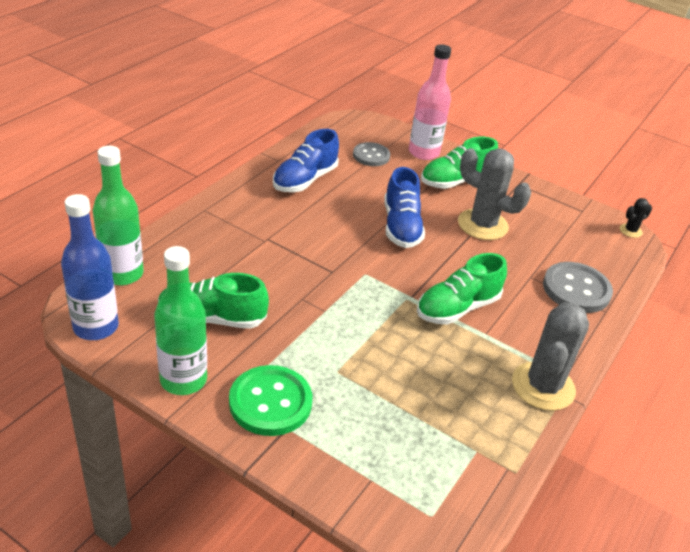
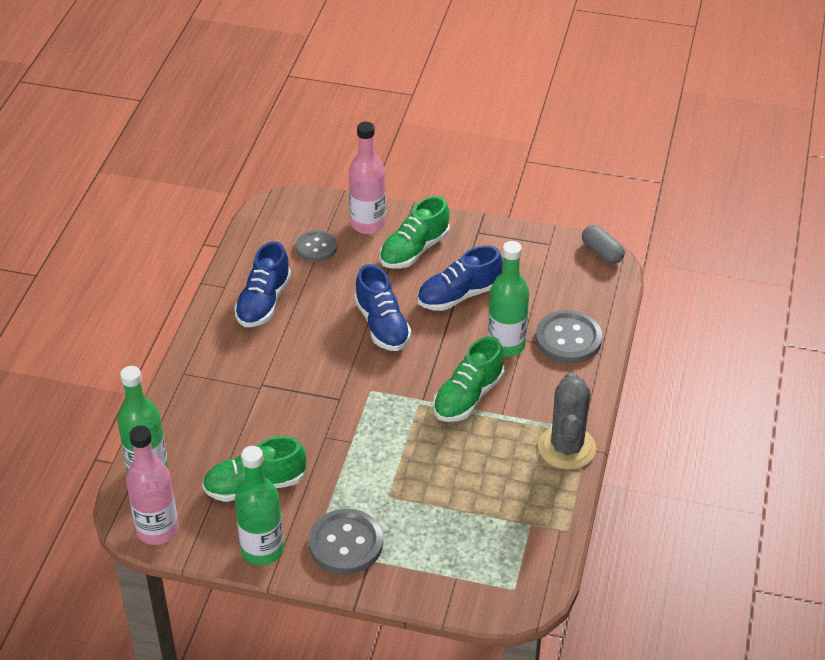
camera: 15 degrees left, 5 degrees up
blue bottle [61,194,119,340] -> pink bottle [126,426,179,545]
green button [229,365,312,436] -> grey button [308,509,383,574]
grey cactus [458,148,531,240] -> blue shoe [417,245,503,311]
black cactus [620,198,652,238] -> grey capsule [582,225,625,264]
none -> green bottle [488,241,529,357]

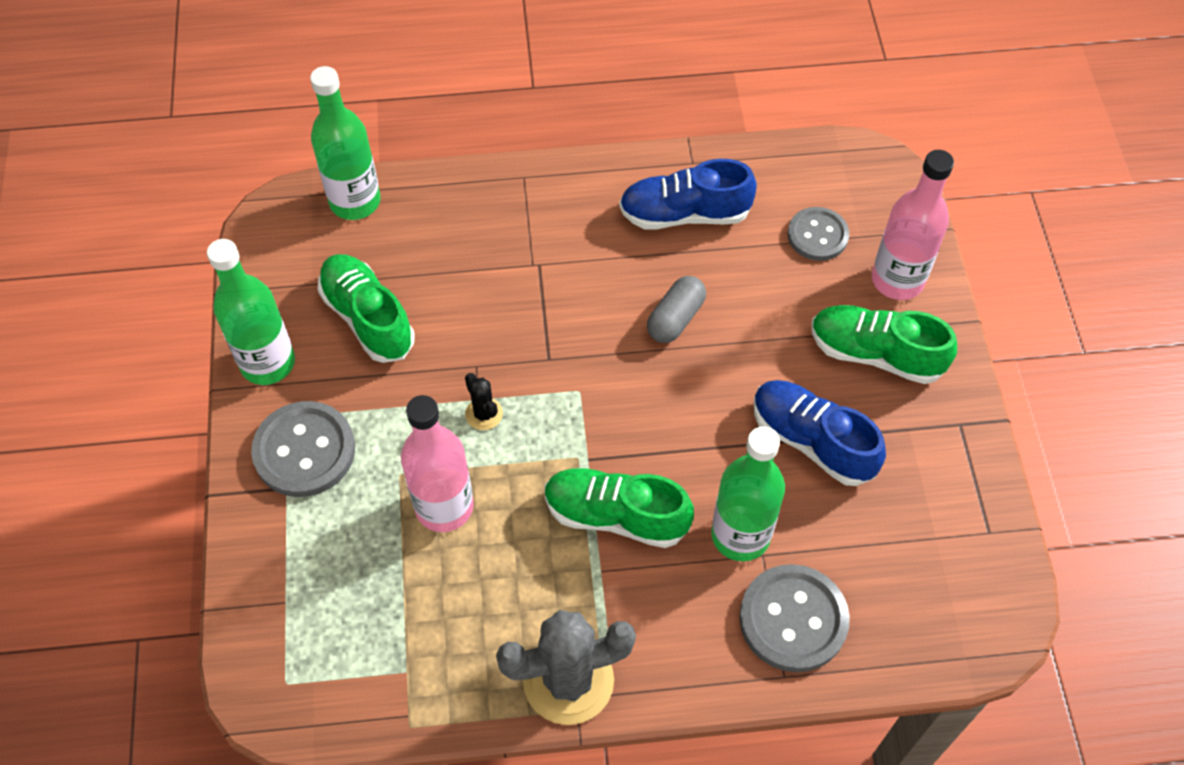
camera: 70 degrees right, 15 degrees up
pink bottle [126,426,179,545] -> pink bottle moved to [401,395,474,532]
blue shoe [354,264,411,351] -> none
grey capsule [582,225,625,264] -> grey capsule moved to [647,276,706,343]
none -> black cactus [465,373,503,430]

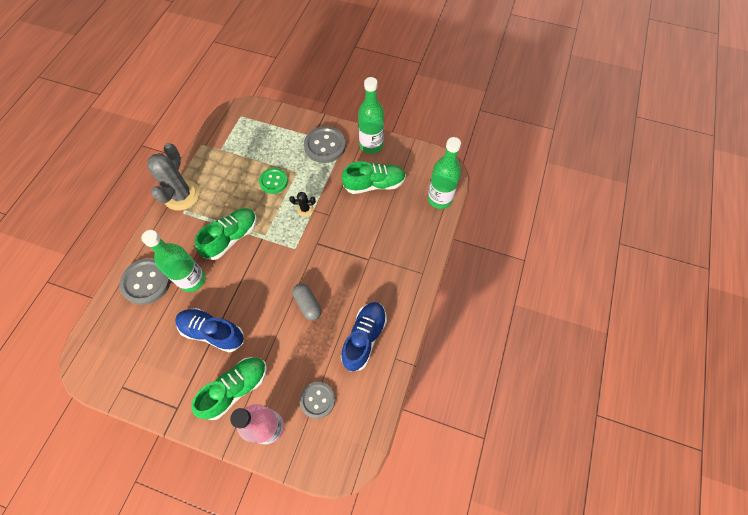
camera: 115 degrees right, 5 degrees up
pink bottle [401,395,474,532] -> green button [259,168,288,194]
blue shoe [754,380,886,486] -> blue shoe turned 135 degrees counterclockwise [175,308,244,352]

